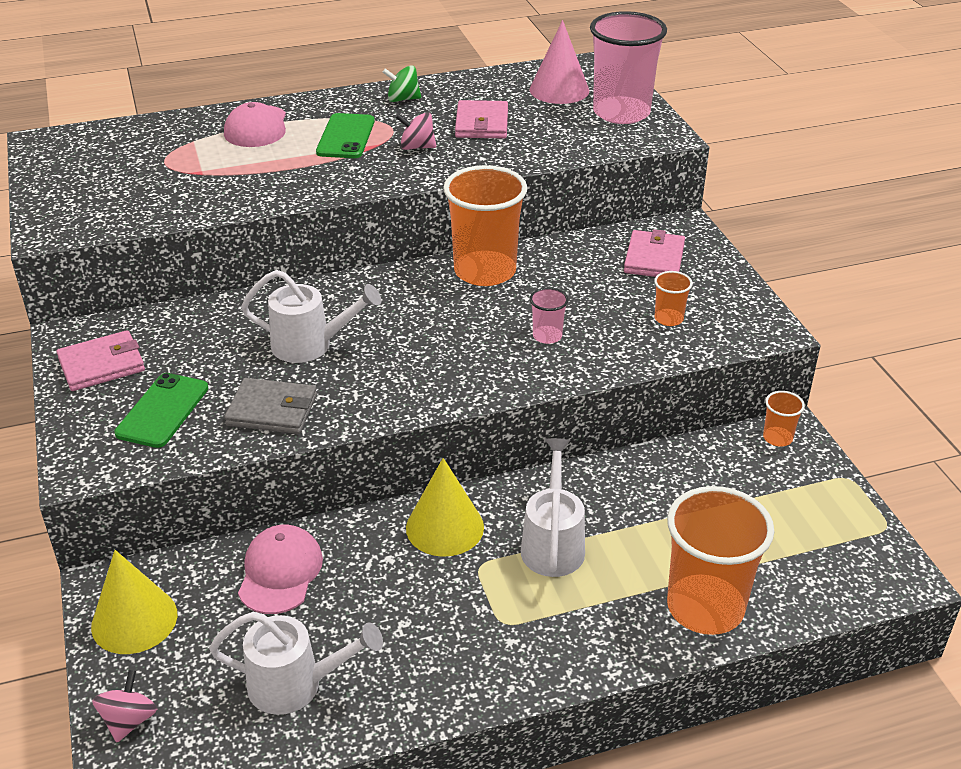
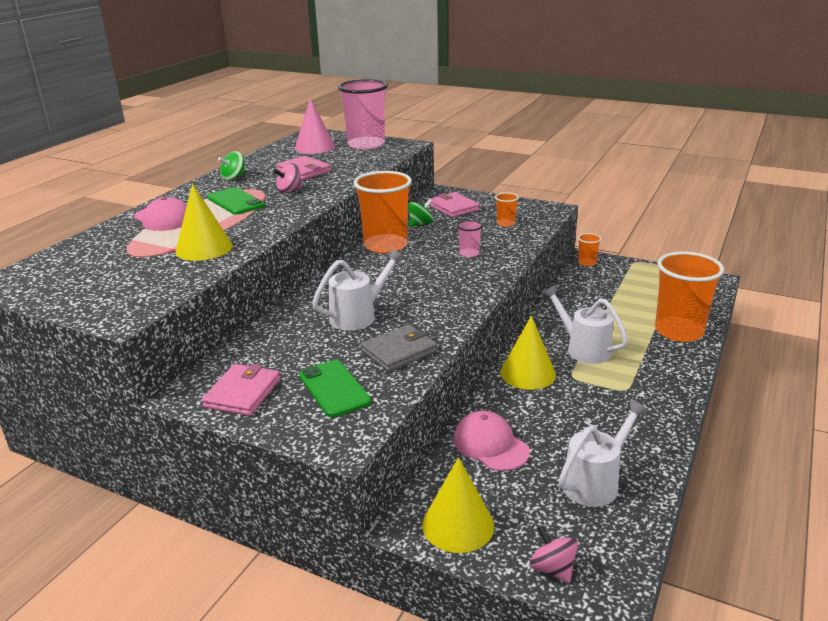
camera: 45 degrees left, 10 degrees down
none -> yellow cone [175,184,233,261]
none -> green spinning top [408,199,433,227]

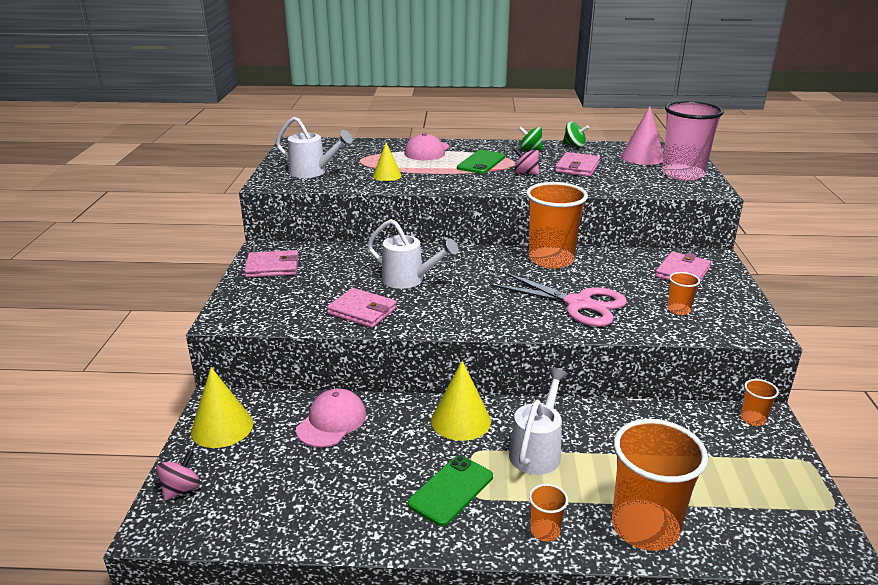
camera: 65 degrees right, 0 degrees up
yellow cone [175,184,233,261] -> yellow cone [373,142,402,181], size x0.63
green phone [299,360,371,417] -> green phone moved to [408,456,493,526]
grey wallet [361,324,437,372] -> pink wallet [327,288,397,328]
green spinning top [408,199,433,227] -> green spinning top moved to [563,122,589,147]
pink cup [457,220,483,257] -> pink scissors [490,272,627,327]
white watering can [559,399,649,507] -> white watering can moved to [276,116,353,178]
none -> orange cup [529,484,568,542]

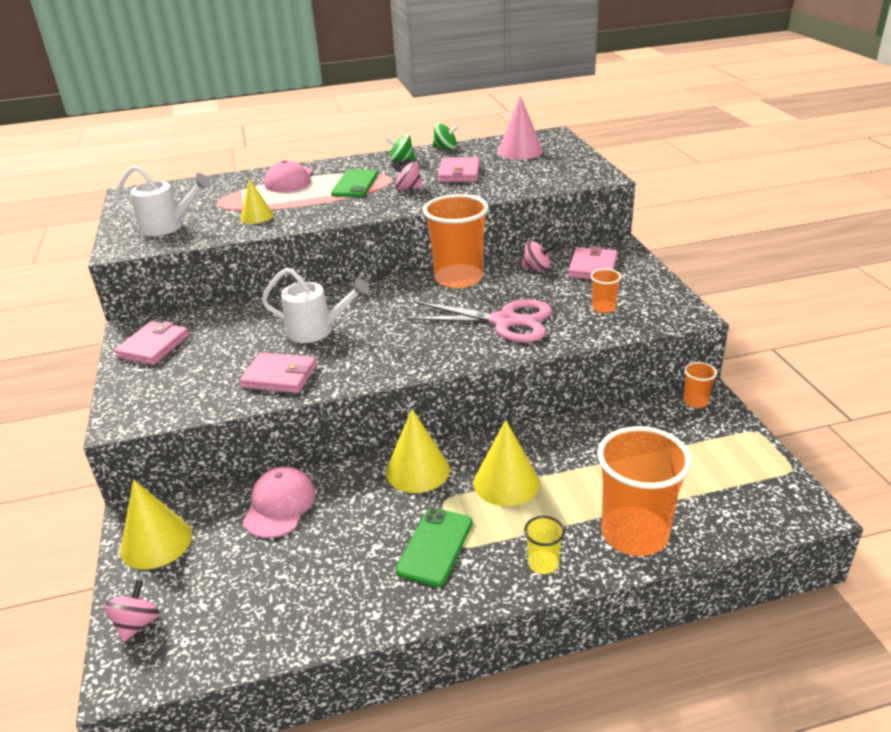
camera: 15 degrees left, 5 degrees up
pink wallet [244,250,298,278] -> pink wallet turned 45 degrees counterclockwise [114,321,189,365]
white watering can [509,368,568,475] -> yellow cone [474,420,540,506]
orange cup [529,484,568,542] -> yellow cup [524,516,565,574]
pink cup [662,101,724,180] -> none
none -> pink spinning top [522,241,555,272]

